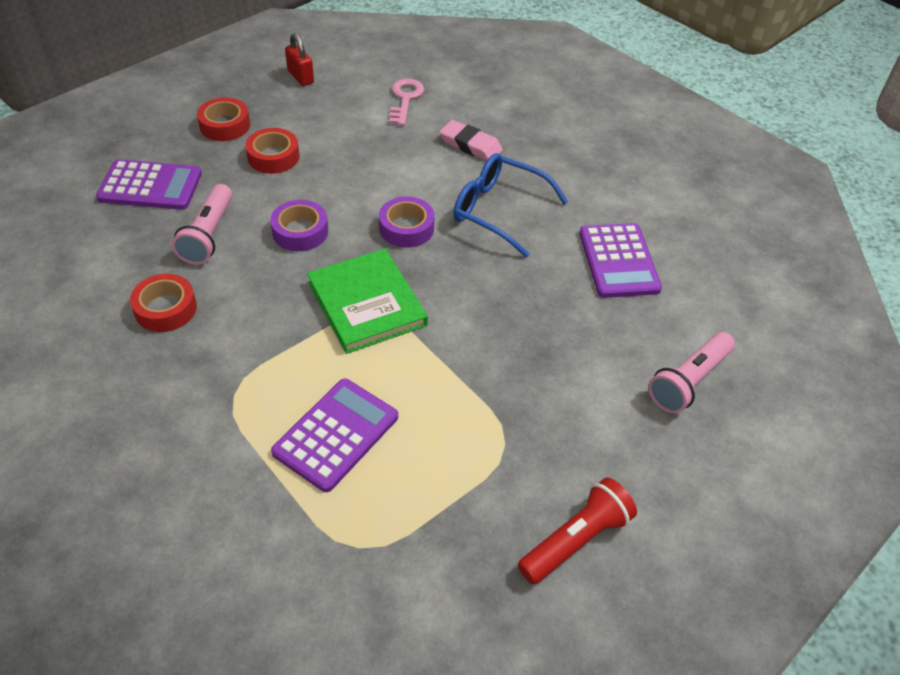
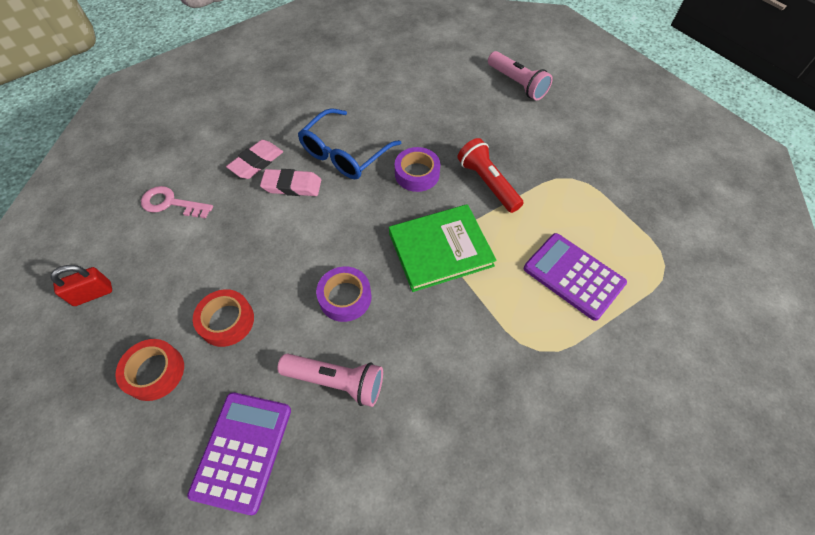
camera: 80 degrees left, 10 degrees up
red tape [130,274,197,332] -> none
purple tape [379,197,434,248] -> purple tape moved to [395,147,440,192]
red flashlight [518,478,637,584] -> red flashlight moved to [457,138,524,213]
purple calculator [579,223,662,298] -> none
none -> pink eraser [260,169,321,196]

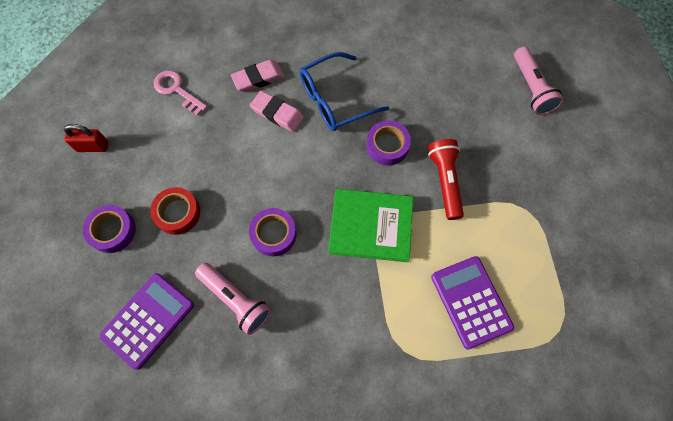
camera: 25 degrees right, 10 degrees up
red tape [115,339,184,401] -> purple tape [83,205,136,253]

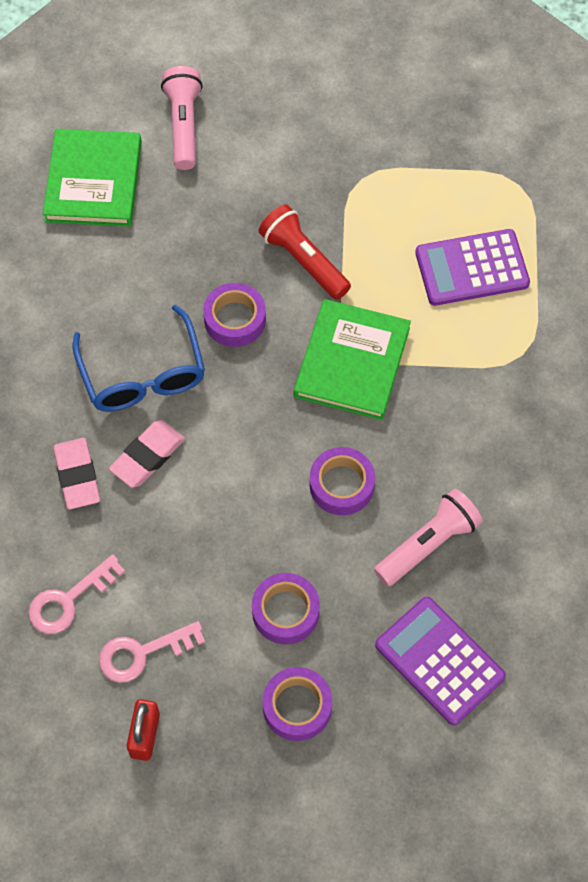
camera: 80 degrees left, 5 degrees down
red tape [150,187,200,235] -> purple tape [252,573,320,644]
red flashlight [428,139,464,220] -> red flashlight turned 45 degrees clockwise [259,204,351,300]
pink flashlight [514,47,564,115] -> pink flashlight turned 90 degrees counterclockwise [161,66,203,170]
none -> green book [43,129,142,227]
none -> pink key [99,621,205,683]

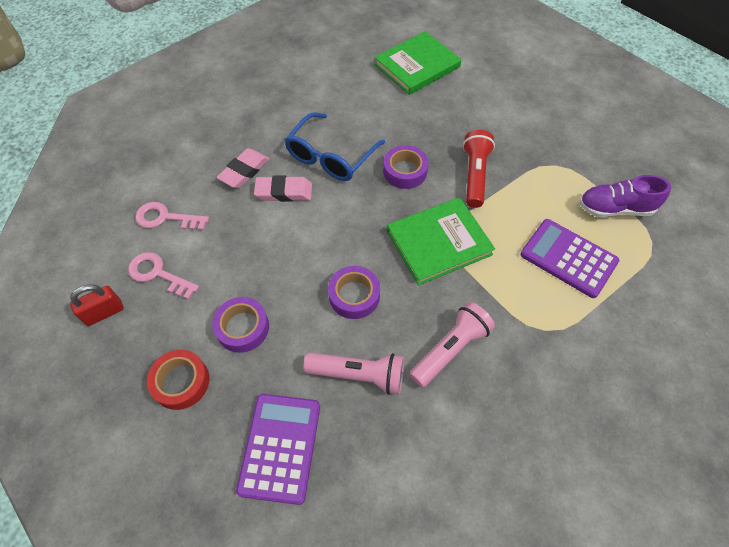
camera: 50 degrees right, 5 degrees down
pink flashlight [161,66,203,170] -> pink flashlight moved to [409,302,495,388]
purple tape [263,667,332,741] -> red tape [147,350,209,410]
none -> purple shoe [579,175,671,217]

